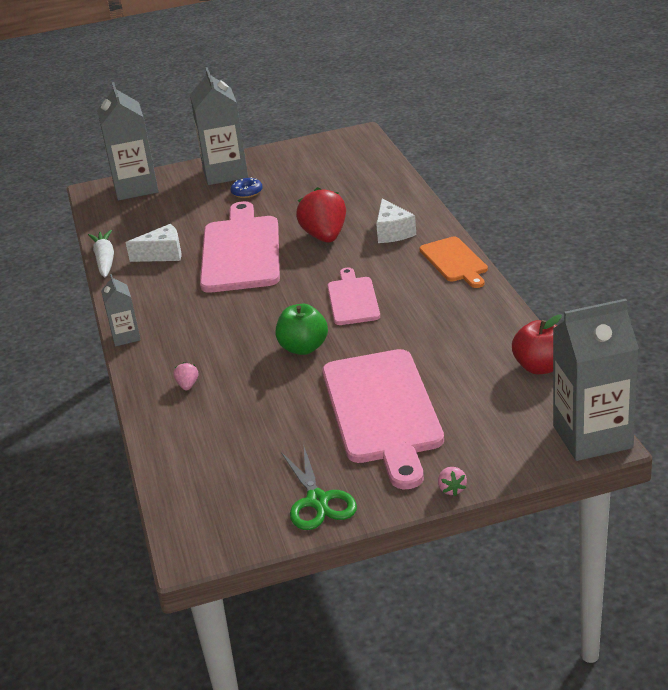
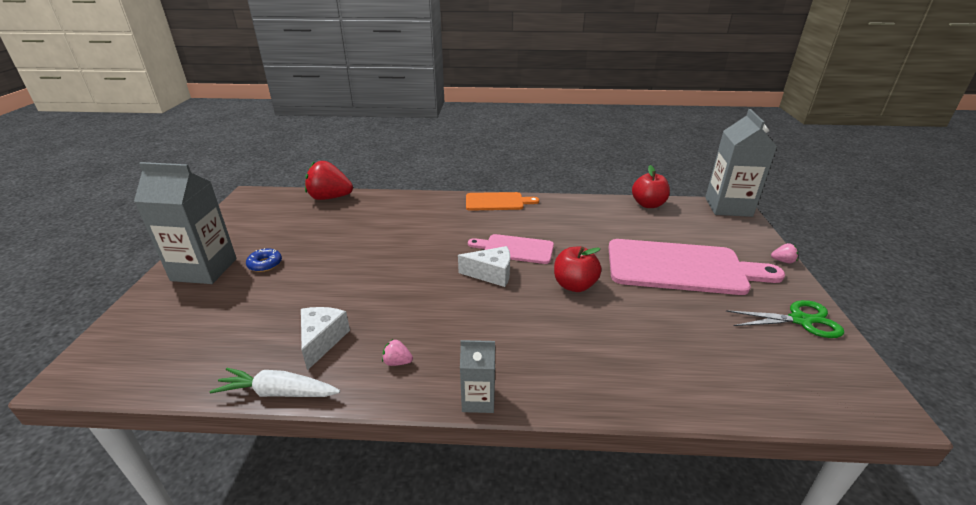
camera: 75 degrees left, 0 degrees up
grey carton [97,82,159,201] -> none
pink strawberry [173,362,198,390] -> pink strawberry moved to [382,339,413,366]
pink cutting board [200,201,280,293] -> none
green apple [276,304,328,355] -> red apple [554,246,602,292]
red strawberry [296,187,346,243] -> red strawberry moved to [305,161,353,200]
white cheese [376,199,416,243] -> white cheese moved to [458,246,510,287]

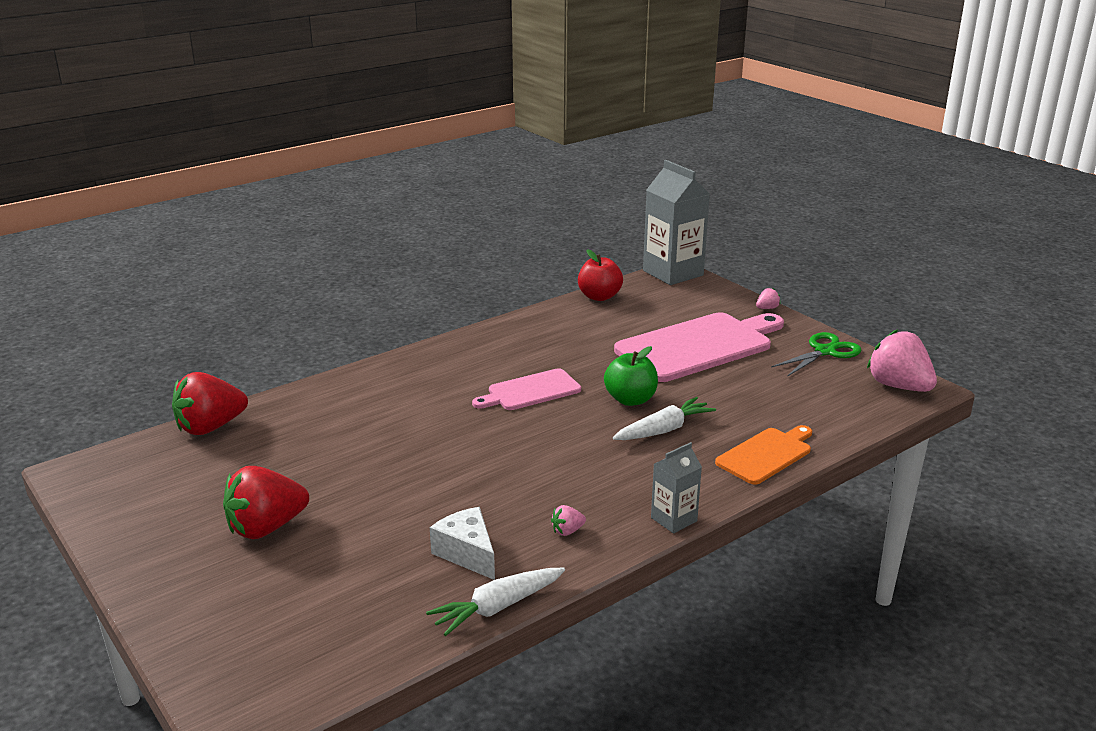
camera: 40 degrees left, 5 degrees down
grey carton [134,162,237,284] -> none
blue donut [246,248,282,272] -> red strawberry [223,466,309,539]
white cheese [458,246,510,287] -> none
orange cutting board [466,192,539,211] -> orange cutting board moved to [715,425,812,485]
red apple [554,246,602,292] -> green apple [604,346,658,406]
none -> white carrot [613,397,716,440]
none -> pink strawberry [867,329,937,392]

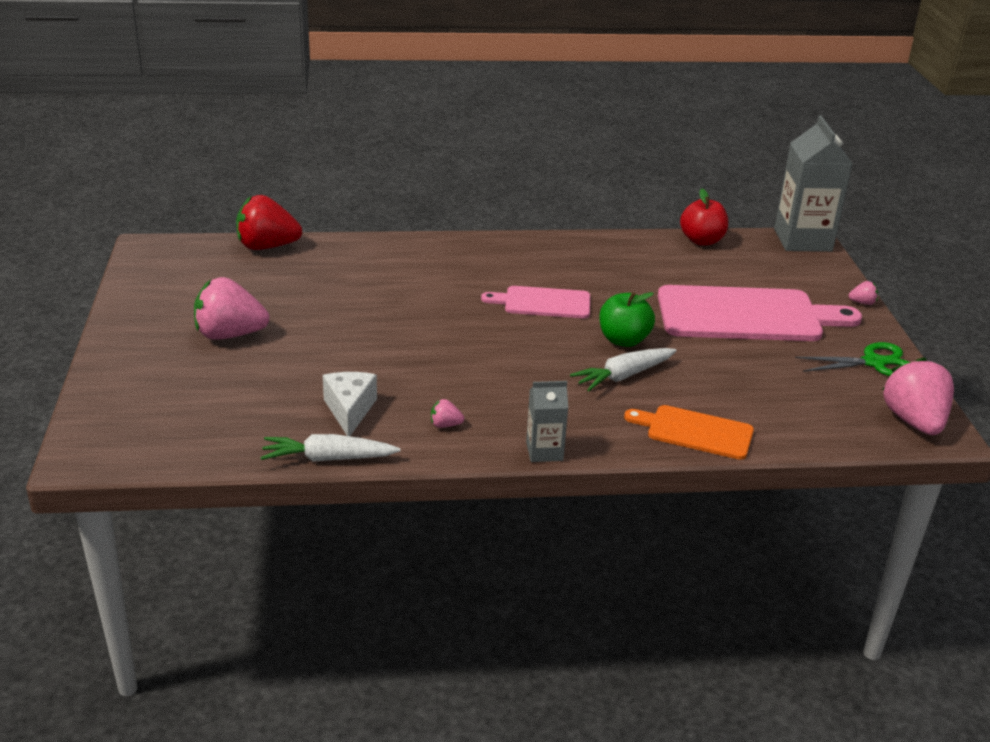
camera: 30 degrees right, 5 degrees up
red strawberry [223,466,309,539] -> pink strawberry [194,277,269,340]
white carrot [613,397,716,440] -> white carrot turned 150 degrees clockwise [570,348,677,391]
orange cutting board [715,425,812,485] -> orange cutting board turned 150 degrees counterclockwise [624,405,754,460]

